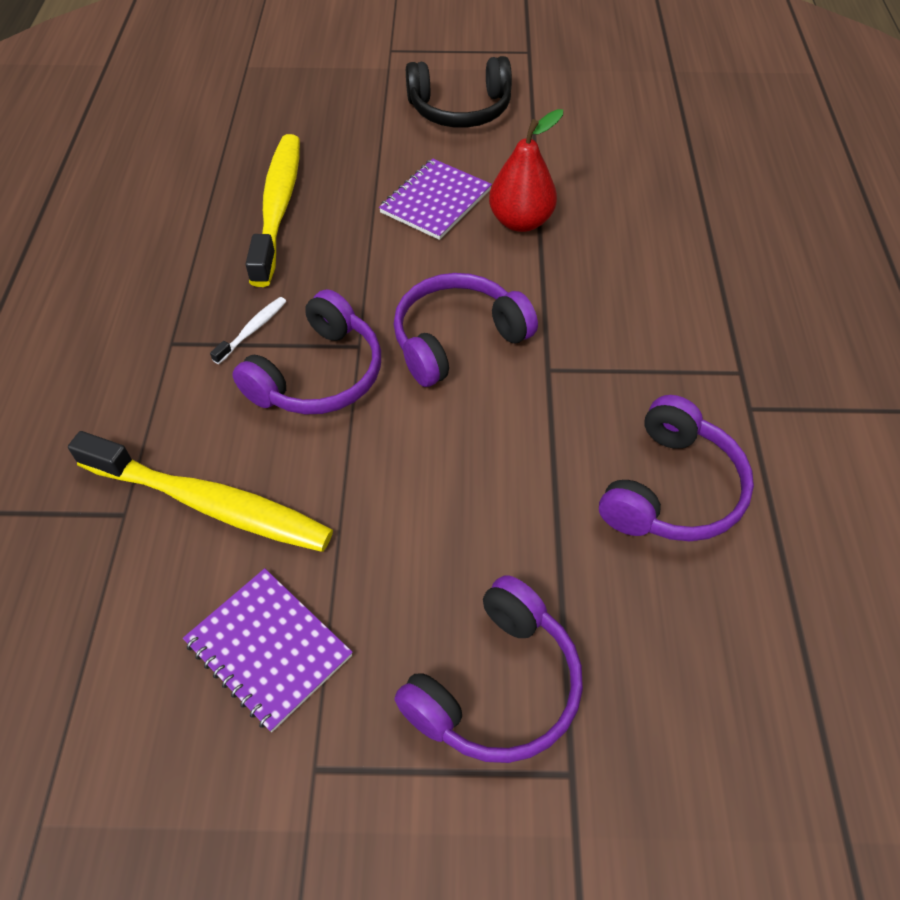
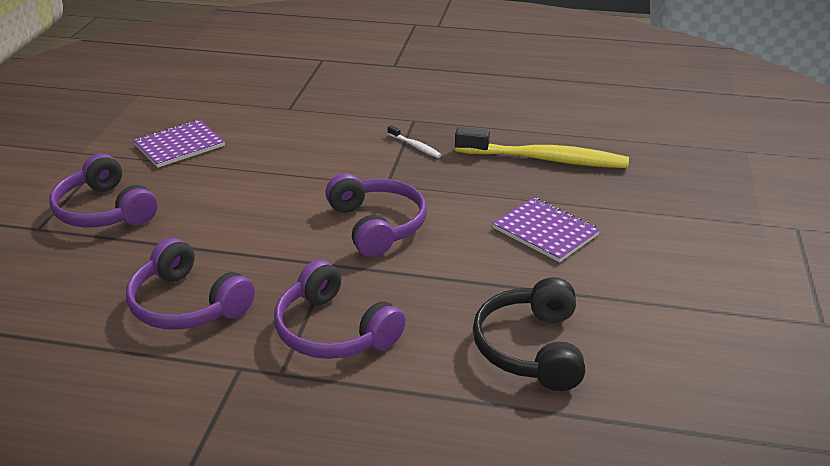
camera: 100 degrees right, 20 degrees down
yellow toothbrush [68,431,333,552] -> none
purple headphones [232,289,381,414] -> purple headphones moved to [274,260,406,359]
black headphones [406,56,512,128] -> black headphones moved to [473,277,585,391]
red pear [489,109,563,232] -> none

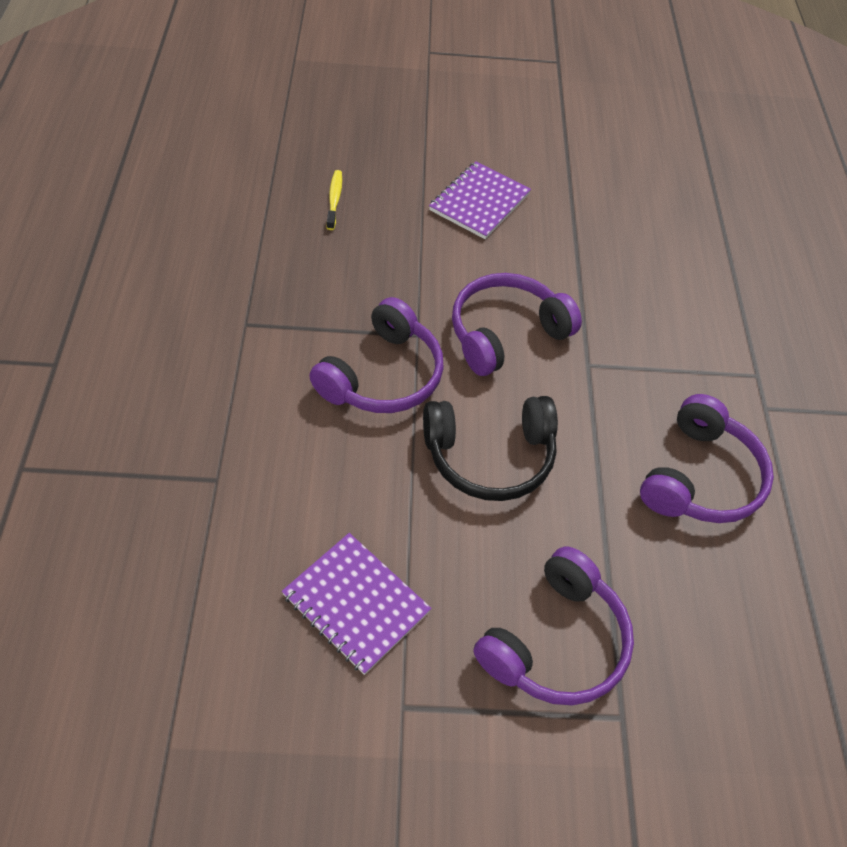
camera: 105 degrees left, 20 degrees up
purple headphones [274,260,406,359] -> purple headphones moved to [309,297,444,413]
white toothbrush [387,125,442,158] -> none
yellow toothbrush [455,127,629,168] -> yellow toothbrush [327,170,342,230], size x0.42
black headphones [473,277,585,391] -> black headphones moved to [423,396,558,501]

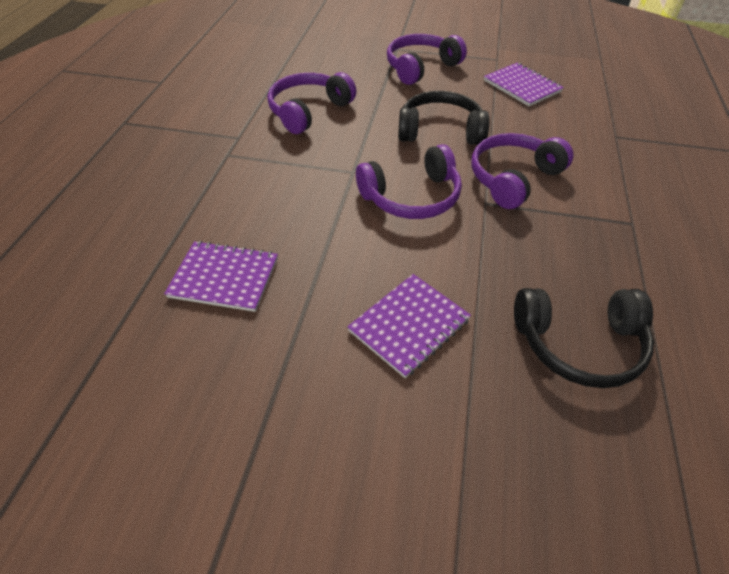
camera: 165 degrees left, 5 degrees down
yellow toothbrush [327,170,342,230] -> black headphones [514,288,654,388]
none -> purple notebook [164,241,278,312]

